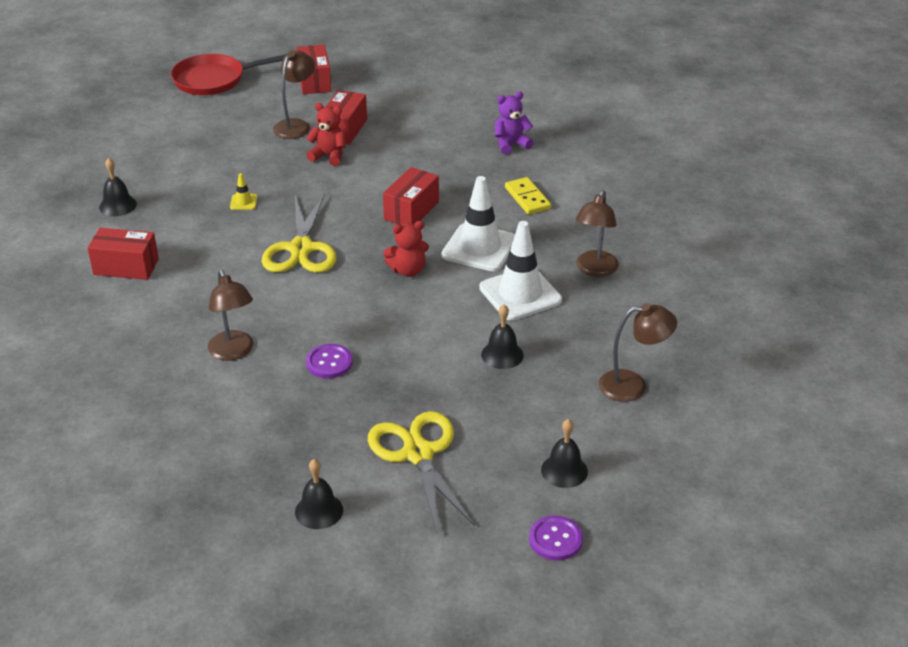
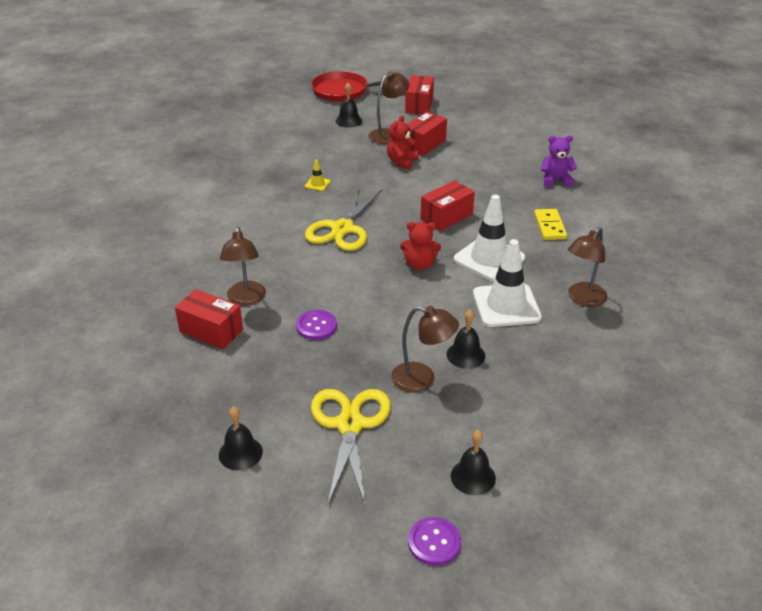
camera: 20 degrees right, 0 degrees up
red box [88,228,159,280] -> red box moved to [175,289,243,349]
black bell [99,158,137,216] -> black bell moved to [335,83,362,128]
red teddy bear [306,103,346,166] -> red teddy bear turned 105 degrees counterclockwise [387,115,418,170]
brown lamp [599,303,677,402] -> brown lamp moved to [391,306,459,393]

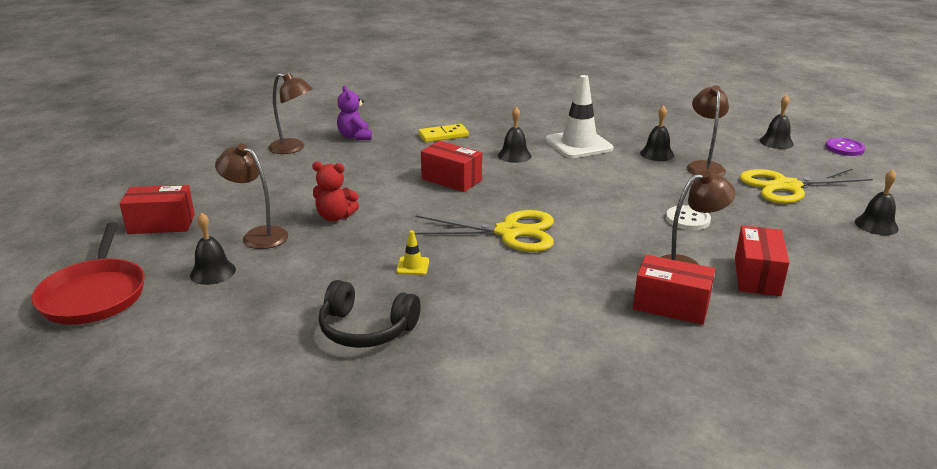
camera: 105 degrees left, 10 degrees down
purple button [296,310,337,340] -> white button [666,205,711,230]
red teddy bear [400,222,441,270] -> none
red box [407,112,447,156] -> red box moved to [633,255,715,325]
white traffic cone [454,195,525,281] -> black bell [498,107,531,163]
brown lamp [568,227,608,307] -> brown lamp moved to [268,73,313,154]
none -> black headphones [318,280,420,348]

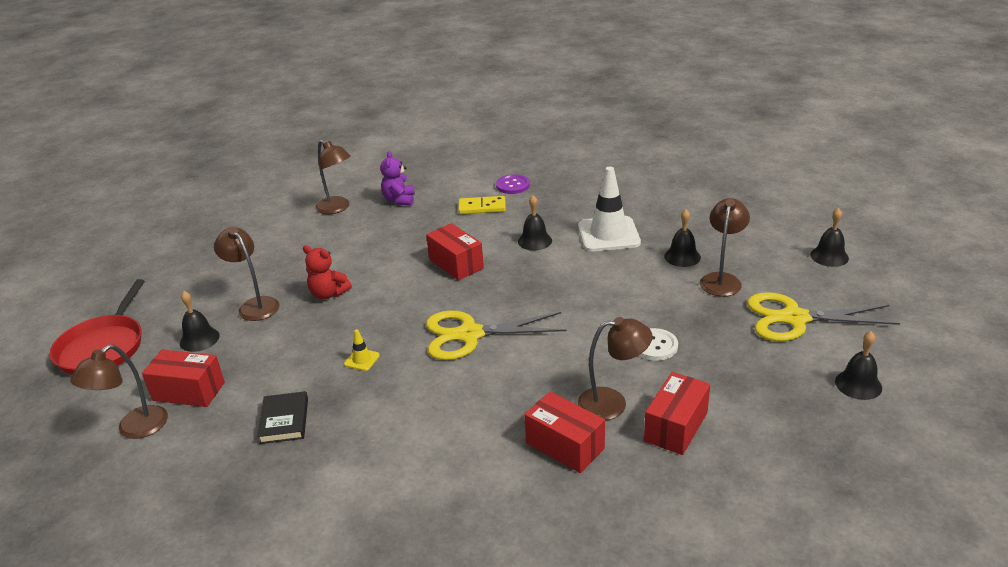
camera: 20 degrees right, 5 degrees up
red box [119,185,195,234] -> red box moved to [142,350,225,407]
black headphones [318,280,420,348] -> black book [257,391,308,444]
yellow scissors [415,210,554,252] -> yellow scissors turned 150 degrees clockwise [426,311,567,360]
purple button [825,138,865,156] -> purple button moved to [496,174,530,194]
none -> brown lamp [70,345,168,439]

